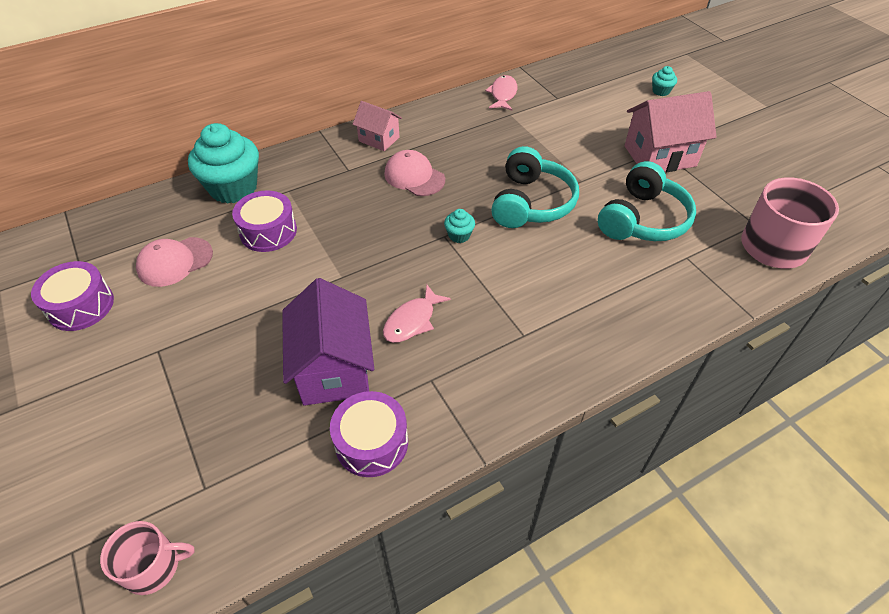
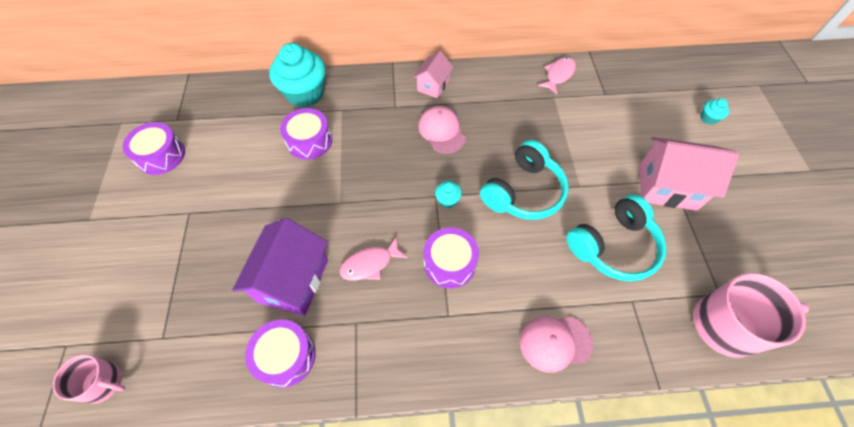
camera: 25 degrees right, 10 degrees up
pink cap [136,237,213,287] -> pink cap moved to [520,317,593,373]
pink house [353,101,402,151] -> pink house turned 60 degrees clockwise [413,51,453,98]
none -> purple drum [424,227,479,288]

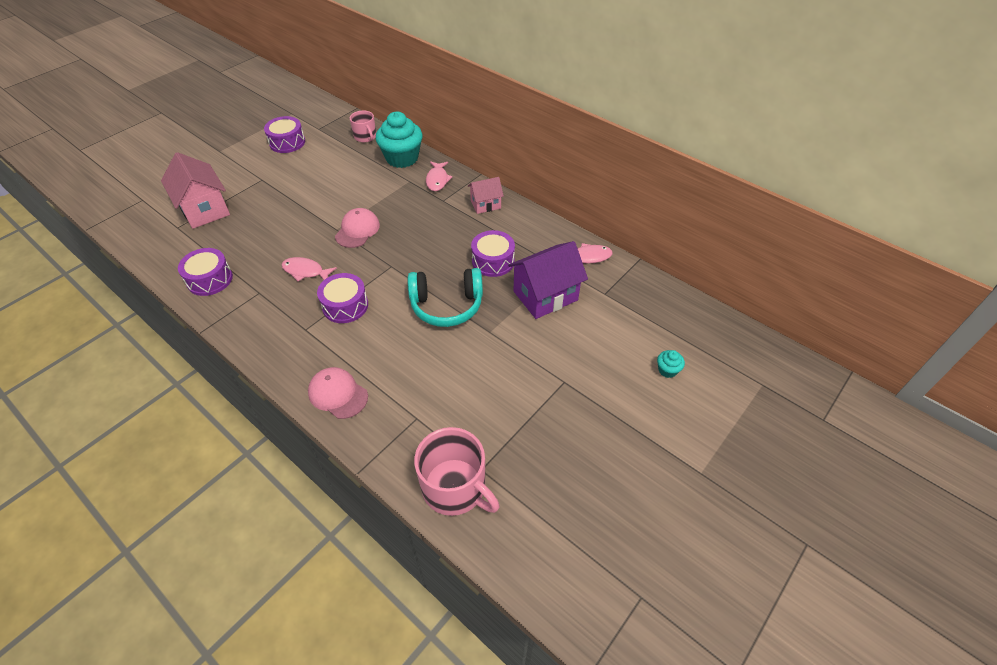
camera: 45 degrees right, 10 degrees down
pink mug [53,354,125,404] -> pink mug moved to [350,111,376,142]
purple house [232,218,328,316] -> purple house moved to [508,241,588,319]
purple drum [280,108,332,160] -> purple drum moved to [471,230,515,277]
pink cap [419,106,466,153] -> pink cap moved to [335,208,380,248]
turquoise cupcake [435,181,462,208] -> none
turquoise headphones [566,194,667,282] -> none
pink house [639,137,739,211] -> pink house moved to [161,152,230,229]
none -> pink fish [426,161,453,191]

